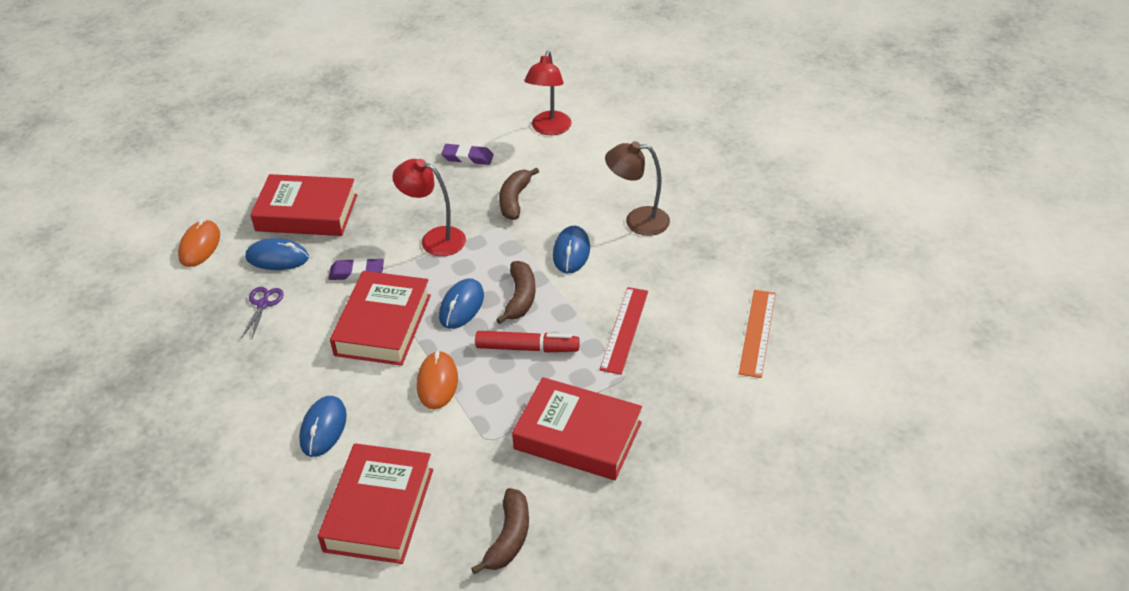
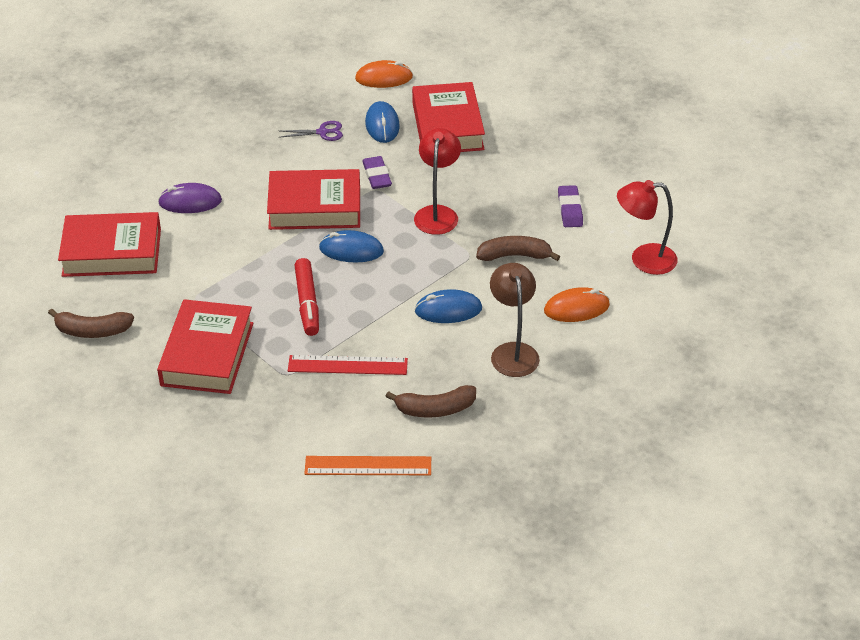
camera: 75 degrees right, 0 degrees up
blue mouse [299,396,347,457] -> purple mouse [158,183,222,213]
orange mouse [417,351,458,409] -> orange mouse moved to [544,287,610,322]
brown banana [496,261,535,324] -> brown banana moved to [385,385,476,418]

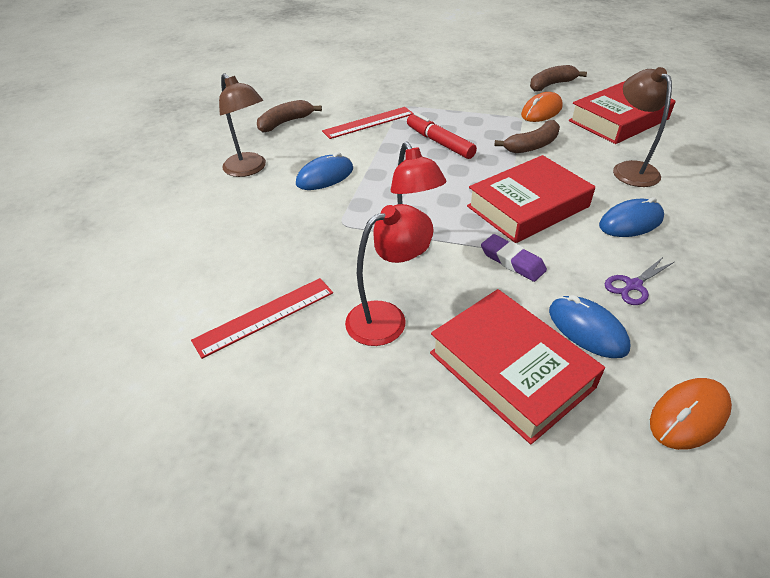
camera: 150 degrees right, 0 degrees up
red book [157,299,253,394] -> none
purple mouse [158,183,222,213] -> brown lamp [613,67,672,187]
orange ruler [304,456,431,475] -> none
blue mouse [319,230,384,263] -> blue mouse moved to [599,197,664,237]
brown banana [476,236,560,261] -> brown banana moved to [494,120,560,153]
orange mouse [544,287,610,322] -> orange mouse moved to [521,92,563,122]
purple eraser [558,185,583,227] -> red ruler [191,278,333,359]
red lamp [617,180,678,275] -> red lamp moved to [345,204,433,346]

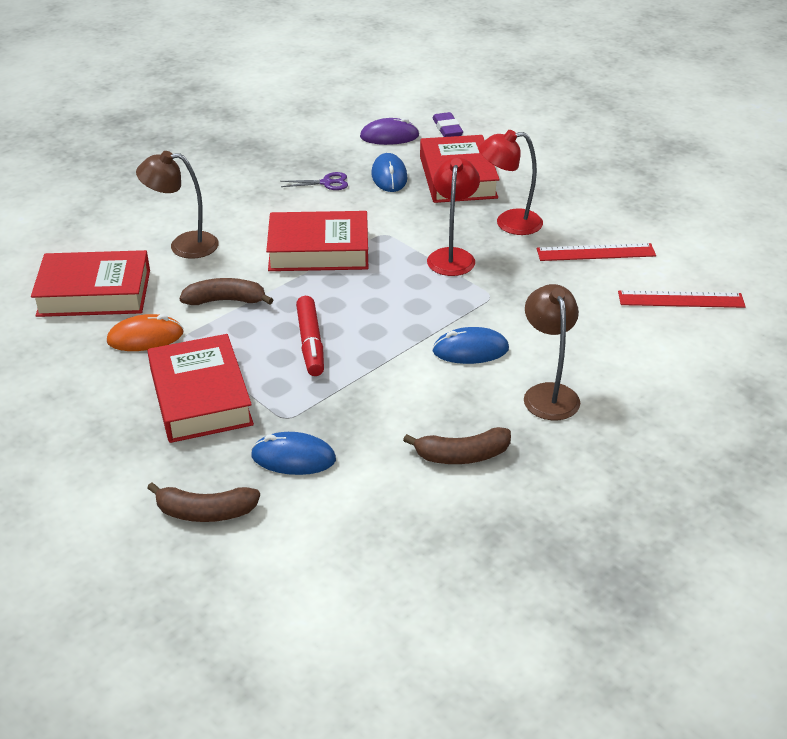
camera: 150 degrees left, 5 degrees down
red ruler [322,107,414,139] -> red ruler moved to [618,290,746,308]
purple eraser [481,234,547,282] -> purple eraser moved to [433,112,463,137]
brown banana [530,65,587,91] -> brown banana moved to [147,483,260,522]
blue mouse [599,197,664,237] -> blue mouse moved to [251,432,336,475]
brown lamp [613,67,672,187] -> brown lamp turned 75 degrees clockwise [136,151,219,259]
orange mouse [650,378,732,450] -> purple mouse [360,118,419,145]
none -> red book [147,334,254,443]

